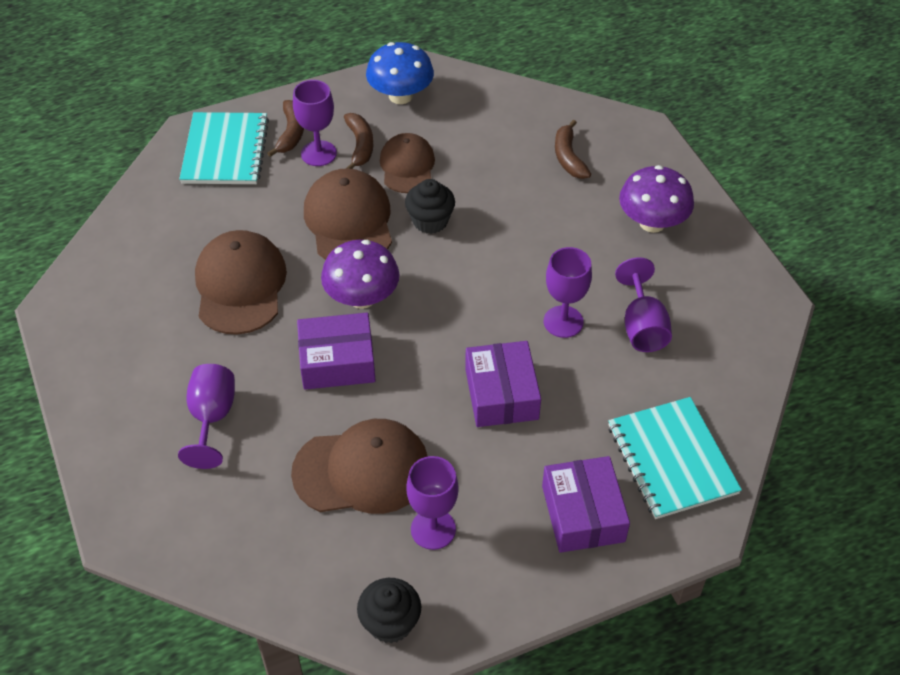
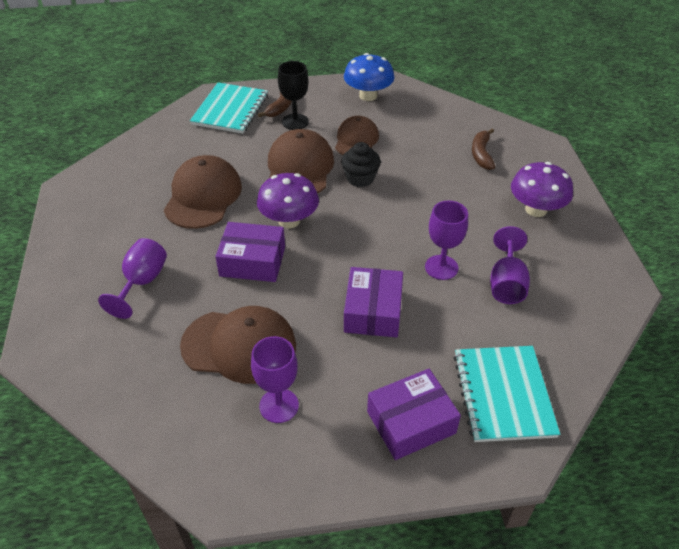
camera: 15 degrees right, 5 degrees down
purple goblet [293,80,337,166] -> black goblet [278,61,309,130]
brown banana [344,113,373,169] -> none
black cupcake [357,578,421,644] -> none
purple box [542,456,630,553] -> purple box turned 60 degrees clockwise [367,369,461,460]

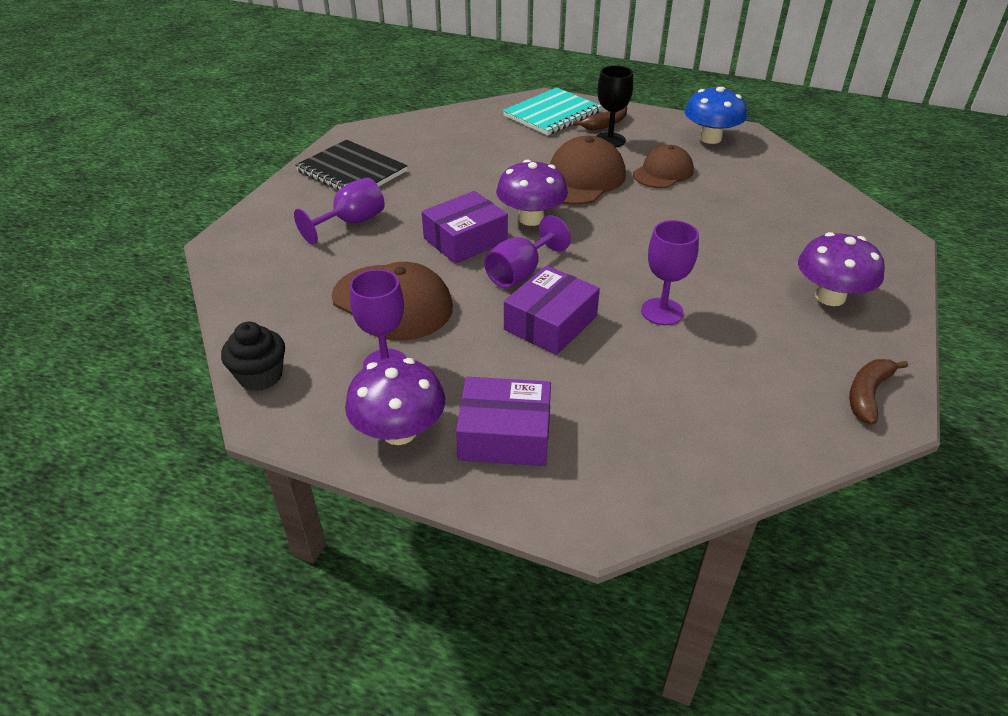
camera: 30 degrees right, 5 degrees down
brown cap [164,155,242,229] -> none
purple box [215,222,285,282] -> purple box turned 75 degrees counterclockwise [422,191,508,264]
black cupcake [341,142,381,187] -> black cupcake moved to [221,322,285,391]
turquoise notebook [454,346,560,442] -> none
brown banana [472,129,495,170] -> brown banana moved to [849,359,908,425]
purple goblet [490,226,530,304] -> purple goblet moved to [484,215,571,288]
none -> black notebook [295,140,407,191]
none -> purple mushroom [345,357,445,445]

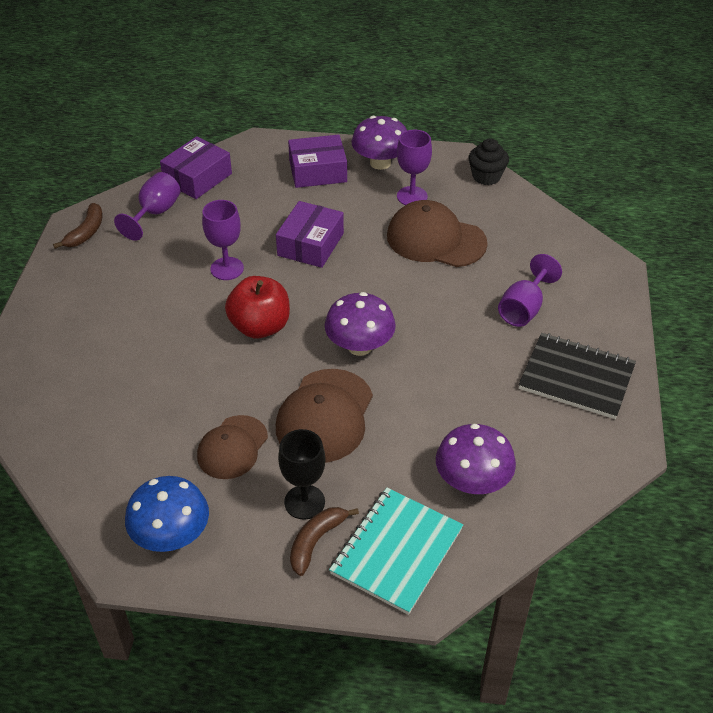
camera: 165 degrees right, 5 degrees up
purple box [422,191,508,264] -> purple box moved to [160,136,232,199]
purple goblet [484,215,571,288] -> purple goblet moved to [114,172,181,241]
purple mushroom [798,232,885,306] -> purple mushroom moved to [436,424,516,494]
none -> red apple [225,276,290,339]

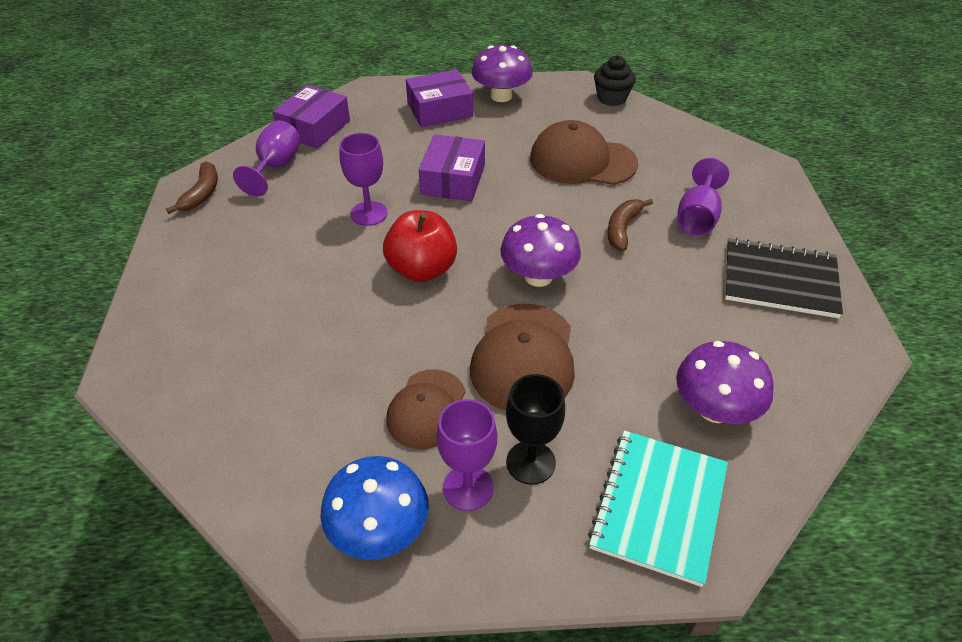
camera: 10 degrees left, 0 degrees up
brown banana [290,507,359,576] -> brown banana moved to [607,199,653,251]
purple goblet [397,130,432,205] -> purple goblet moved to [437,399,497,511]

